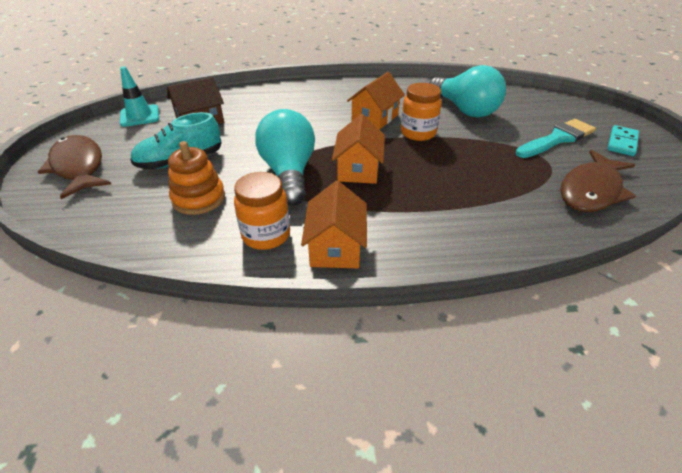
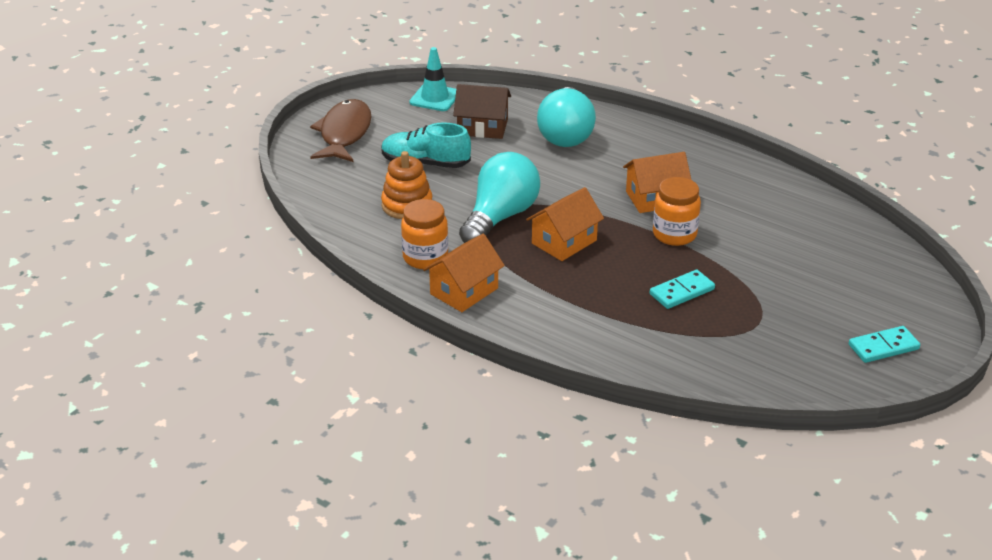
camera: 40 degrees right, 5 degrees down
turquoise light bulb [429,65,506,118] -> turquoise light bulb moved to [537,87,596,147]
turquoise brush [516,119,596,158] -> none
brown fish [560,150,636,212] -> none
none -> turquoise domino [650,270,715,309]

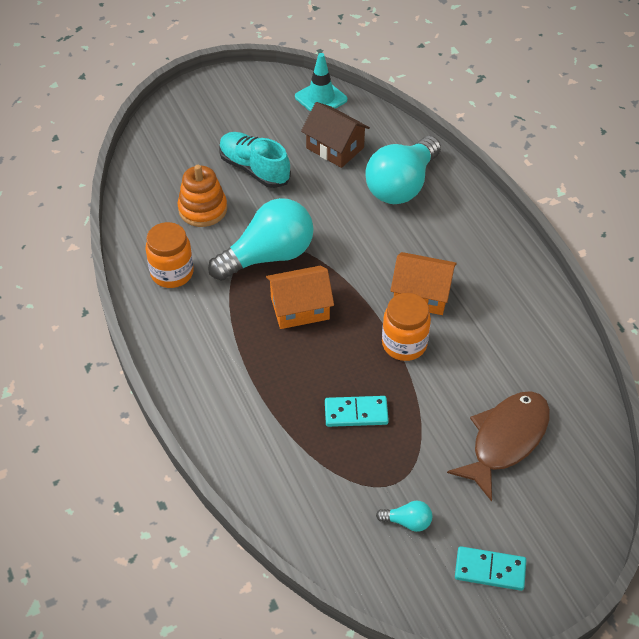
camera: 30 degrees right, 15 degrees up
brown fish [310,99,371,162] -> brown fish moved to [447,391,550,502]
orange house [423,234,505,312] -> none
none -> turquoise light bulb [376,501,432,532]

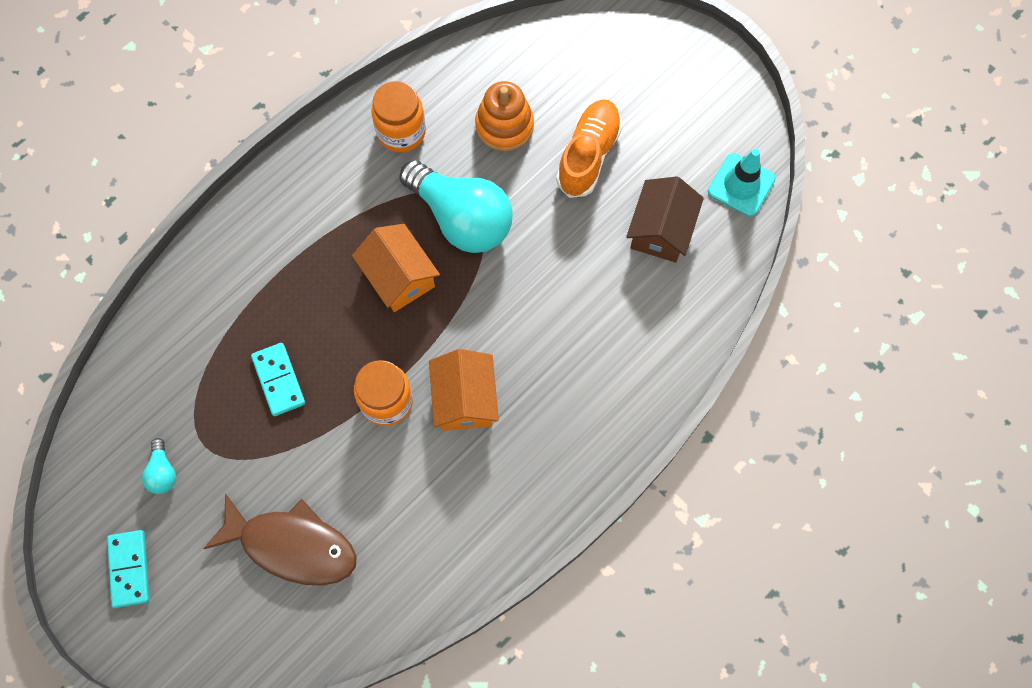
camera: 70 degrees right, 20 degrees up
turquoise shoe [219,132,291,188] -> orange shoe [556,99,622,198]
turquoise light bulb [365,136,441,204] -> none

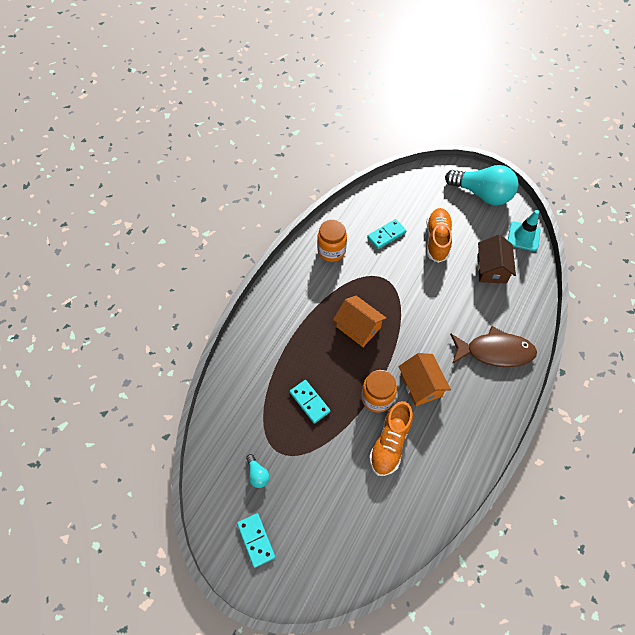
camera: 15 degrees left, 10 degrees down
brown fish [204,493,357,586] -> brown fish moved to [450,326,537,367]
turquoise light bulb [399,160,513,253] -> turquoise light bulb moved to [445,165,518,205]
orange stacking toy [475,81,534,152] -> turquoise domino [367,219,406,249]
none -> orange shoe [369,401,413,476]

